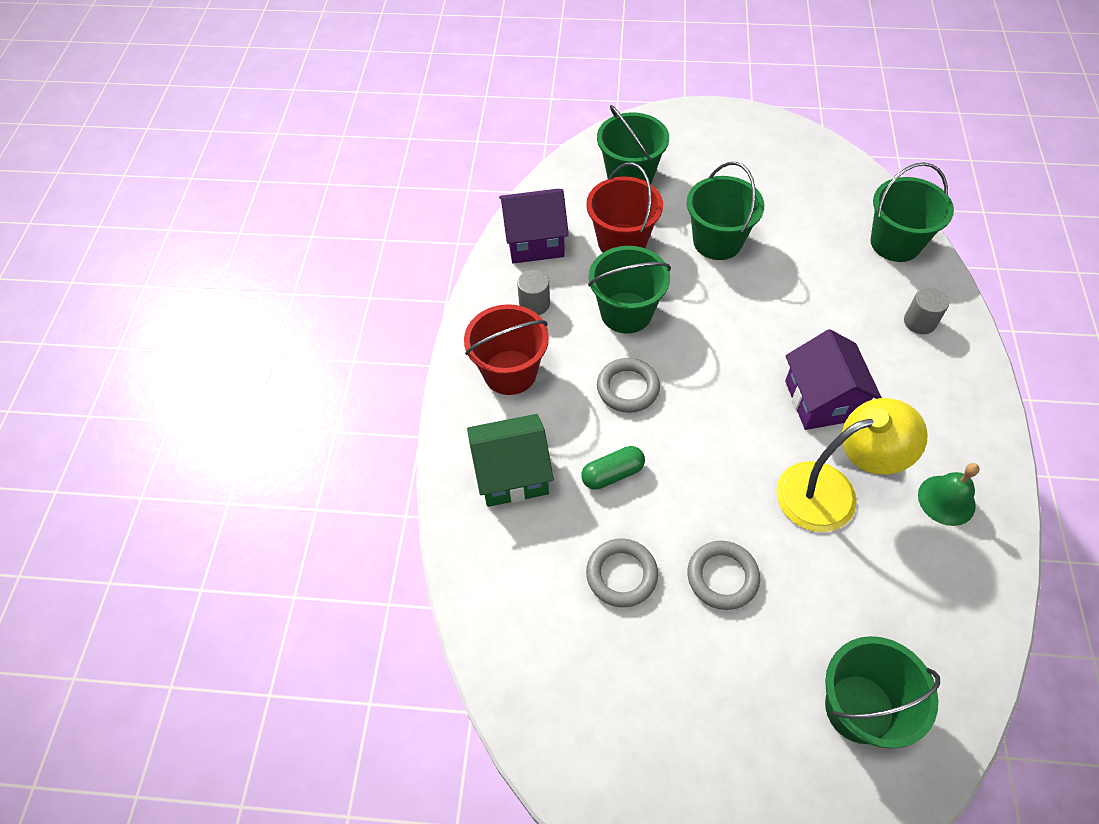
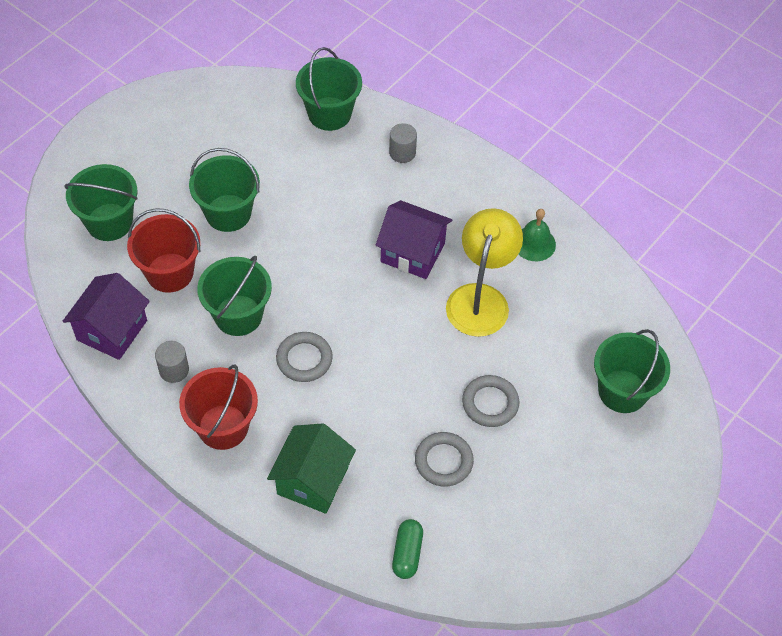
camera: 60 degrees left, 0 degrees up
green capsule [581,446,645,490] -> green capsule moved to [392,519,423,579]

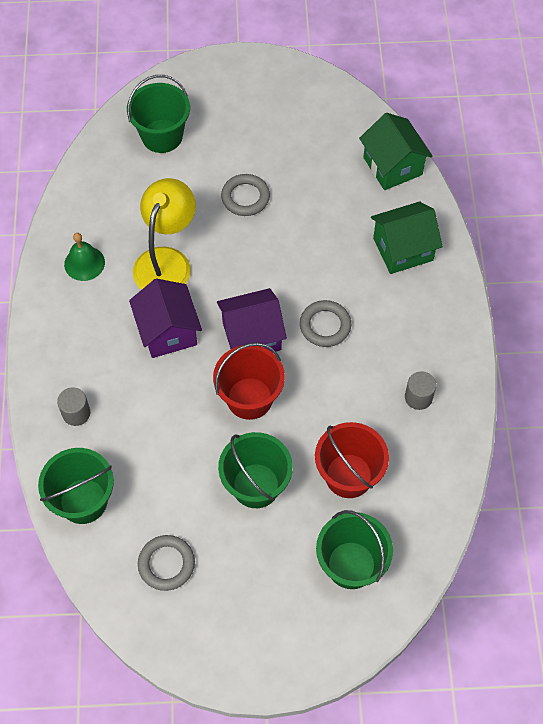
camera: 130 degrees left, 5 degrees up
purple house [63,273,150,360] -> purple house moved to [217,288,287,353]
red bucket [179,365,258,450] -> red bucket moved to [213,343,285,420]
green bucket [197,256,272,336] -> none
green capsule [392,519,423,579] -> green house [359,113,433,190]
grey ring [415,432,474,486] -> grey ring moved to [138,535,195,591]
yellow lamp [446,208,523,337] -> yellow lamp turned 135 degrees clockwise [133,178,196,290]

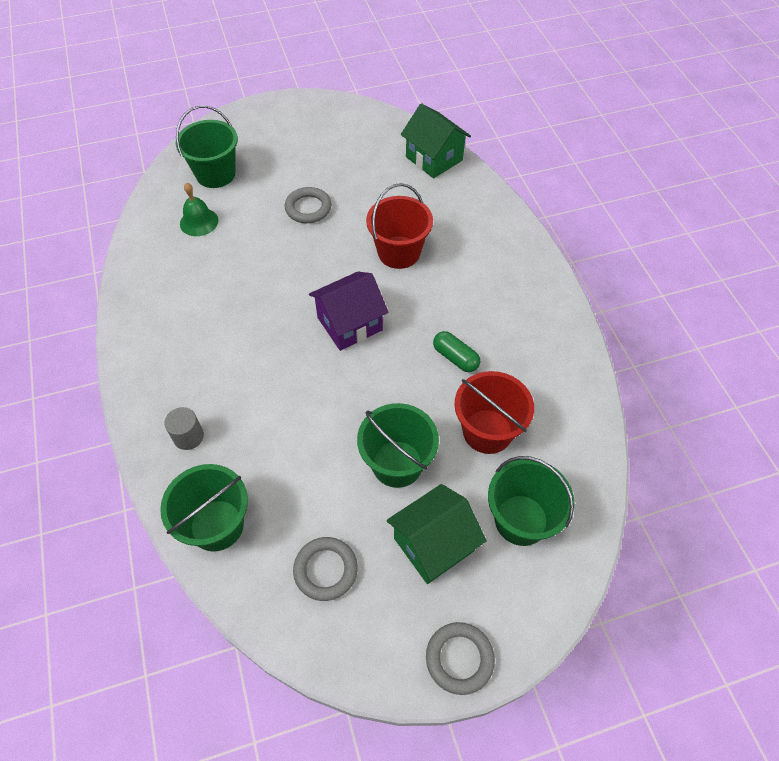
camera: 15 degrees left, 5 degrees down
green bell [64,233,105,281] -> green bell moved to [180,182,218,236]
purple house [129,279,202,358] -> none
yellow lamp [133,178,196,290] -> none
red bucket [213,343,285,420] -> red bucket moved to [366,183,433,269]
grey ring [300,300,351,347] -> grey ring moved to [426,622,495,695]
green house [371,202,443,274] -> green house moved to [387,484,487,584]
grey cylinder [405,371,436,410] -> none
none -> green capsule [433,331,480,372]

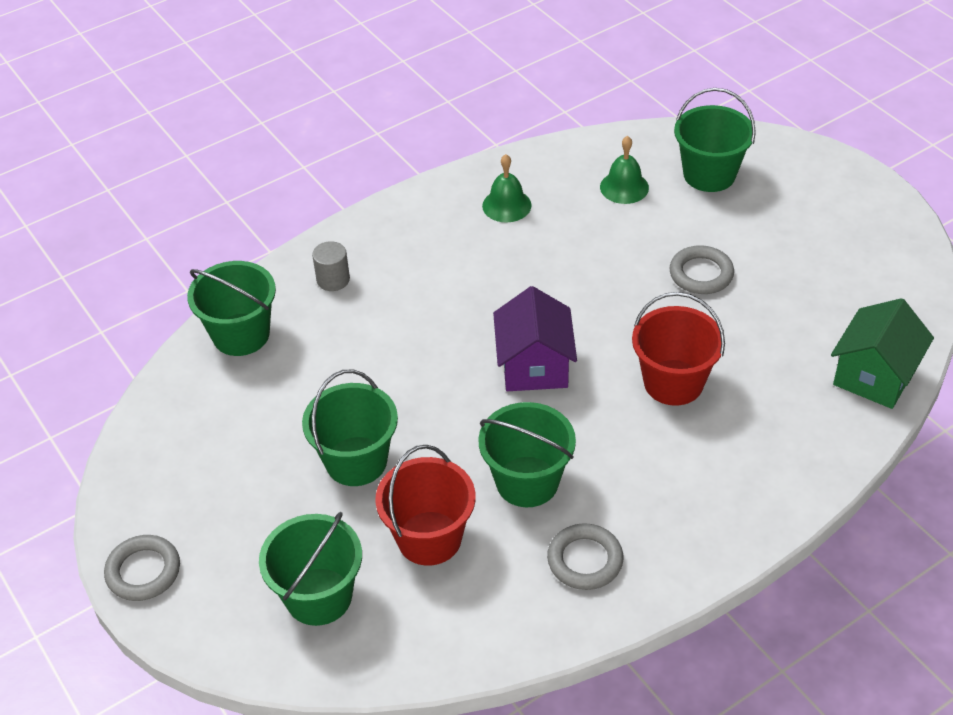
camera: 75 degrees right, 10 degrees down
grey ring [293,537,358,601] -> grey ring moved to [547,523,623,590]
purple house [309,272,388,351] -> purple house turned 45 degrees clockwise [493,286,577,391]
green house [387,484,487,584] -> none
green capsule [433,331,480,372] -> green bucket [478,402,576,507]
none -> green bell [482,154,532,222]

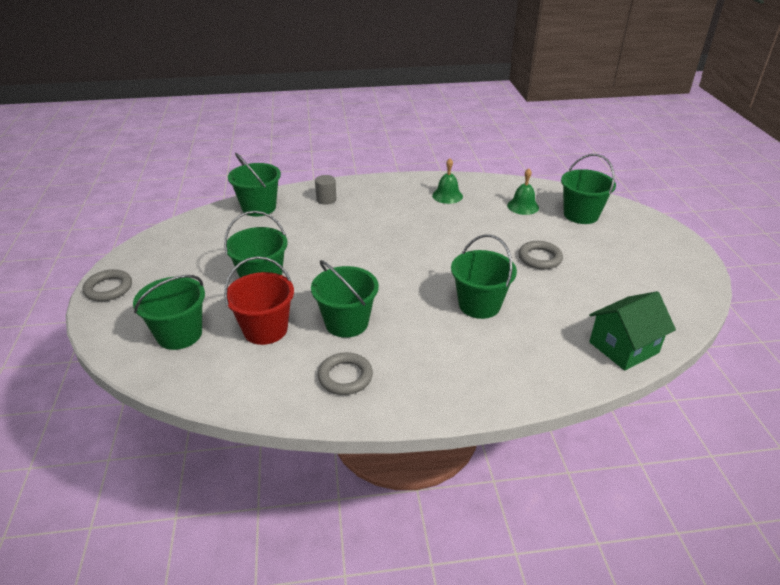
camera: 25 degrees right, 10 degrees down
purple house [493,286,577,391] -> none
red bucket [632,292,725,406] -> green bucket [451,234,517,319]

